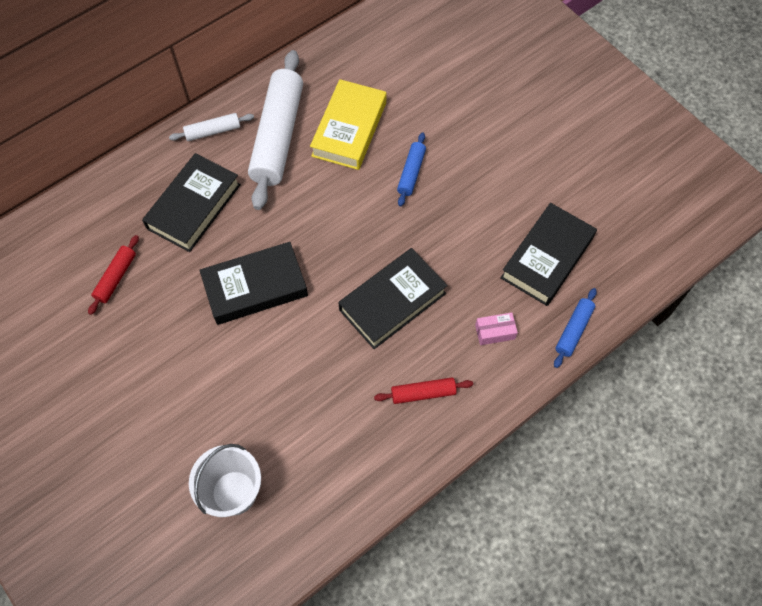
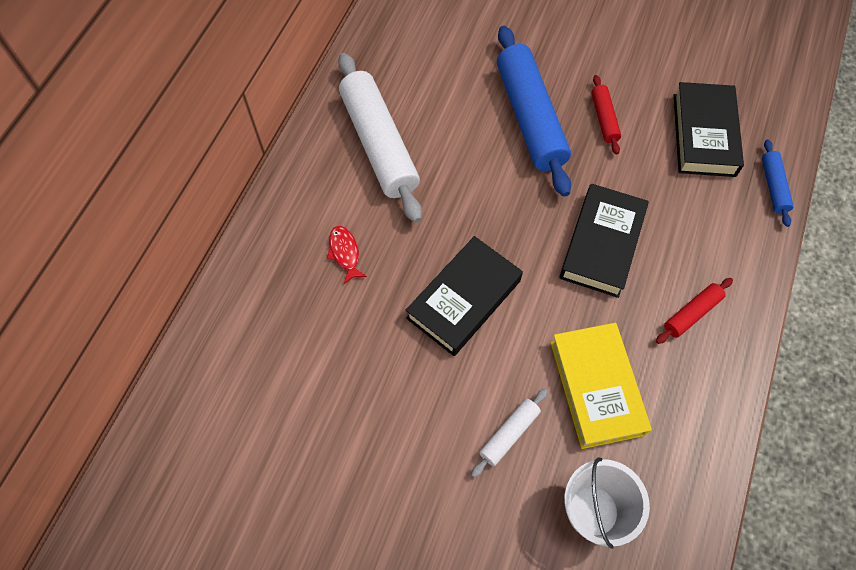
camera: 30 degrees left, 0 degrees up
red rolling pin [88,235,139,315] -> red rolling pin moved to [591,75,621,155]
black book [142,153,241,252] -> red fish [327,226,367,284]
white rolling pin [169,113,254,141] -> white rolling pin moved to [471,389,548,477]
yellow book [310,79,386,170] -> yellow book moved to [551,323,652,449]
blue rolling pin [397,133,426,206] -> blue rolling pin [497,26,571,197], size x2.18
pink box [475,312,518,345] -> none

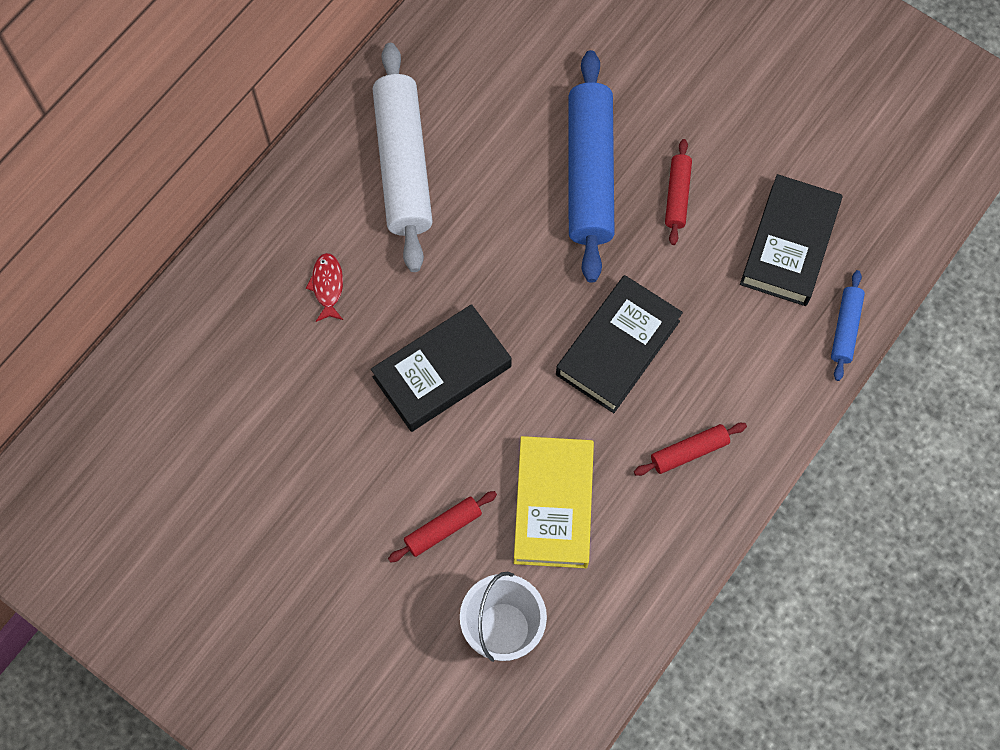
camera: 15 degrees right, 5 degrees up
white rolling pin [471,389,548,477] -> red rolling pin [388,491,497,563]

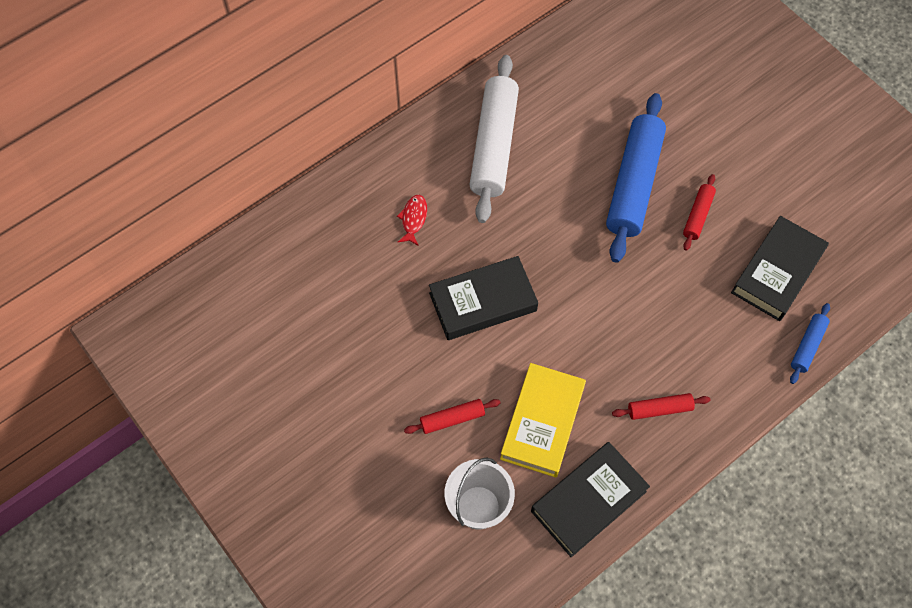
camera: 15 degrees right, 5 degrees down
black book [556,275,683,413] -> black book moved to [531,442,650,557]

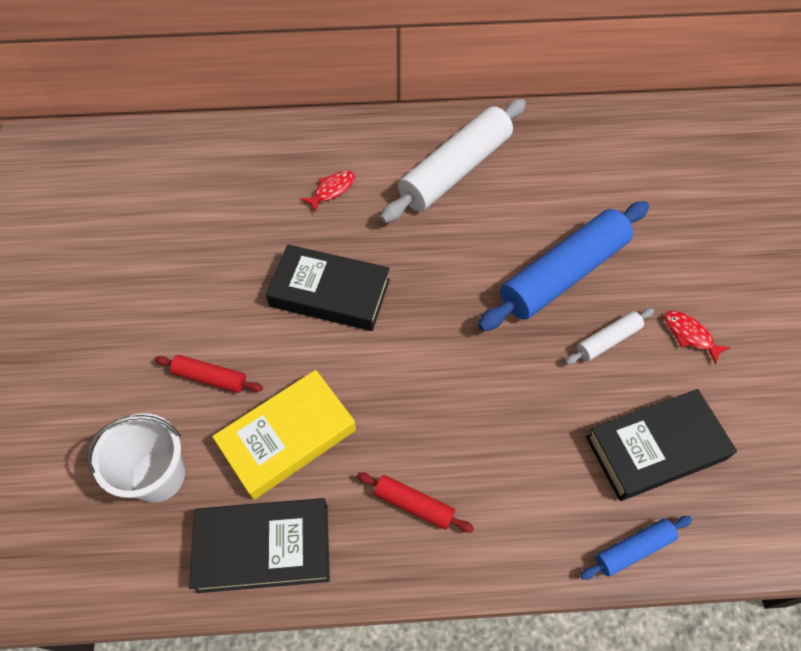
camera: 35 degrees right, 5 degrees down
red rolling pin [683,174,716,251] -> white rolling pin [565,308,654,365]
none -> red fish [664,311,730,365]

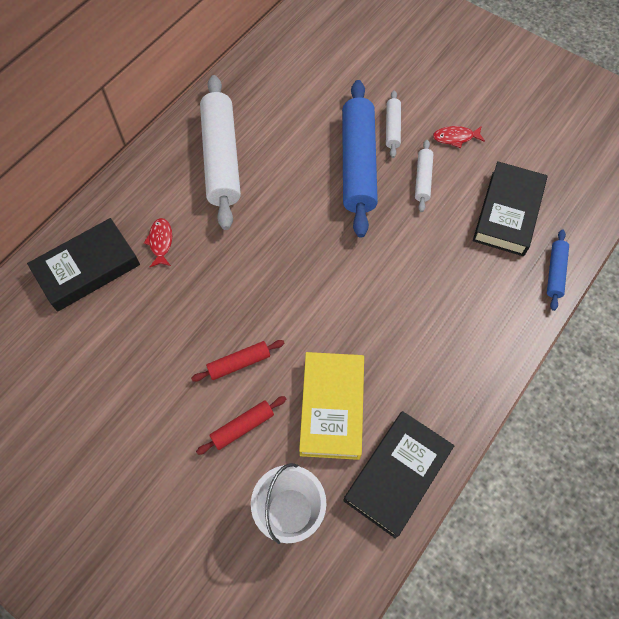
camera: 50 degrees left, 5 degrees up
black book [266,245,390,331] -> black book moved to [27,218,140,312]
red rolling pin [357,472,474,533] -> red rolling pin moved to [191,340,284,382]
none -> white rolling pin [386,90,401,158]

